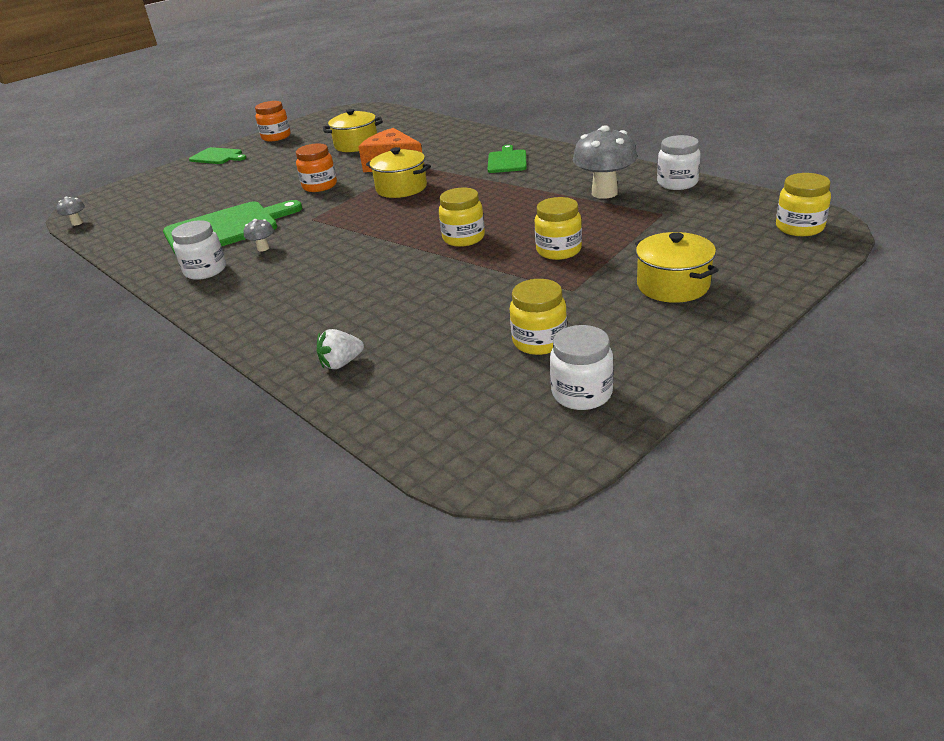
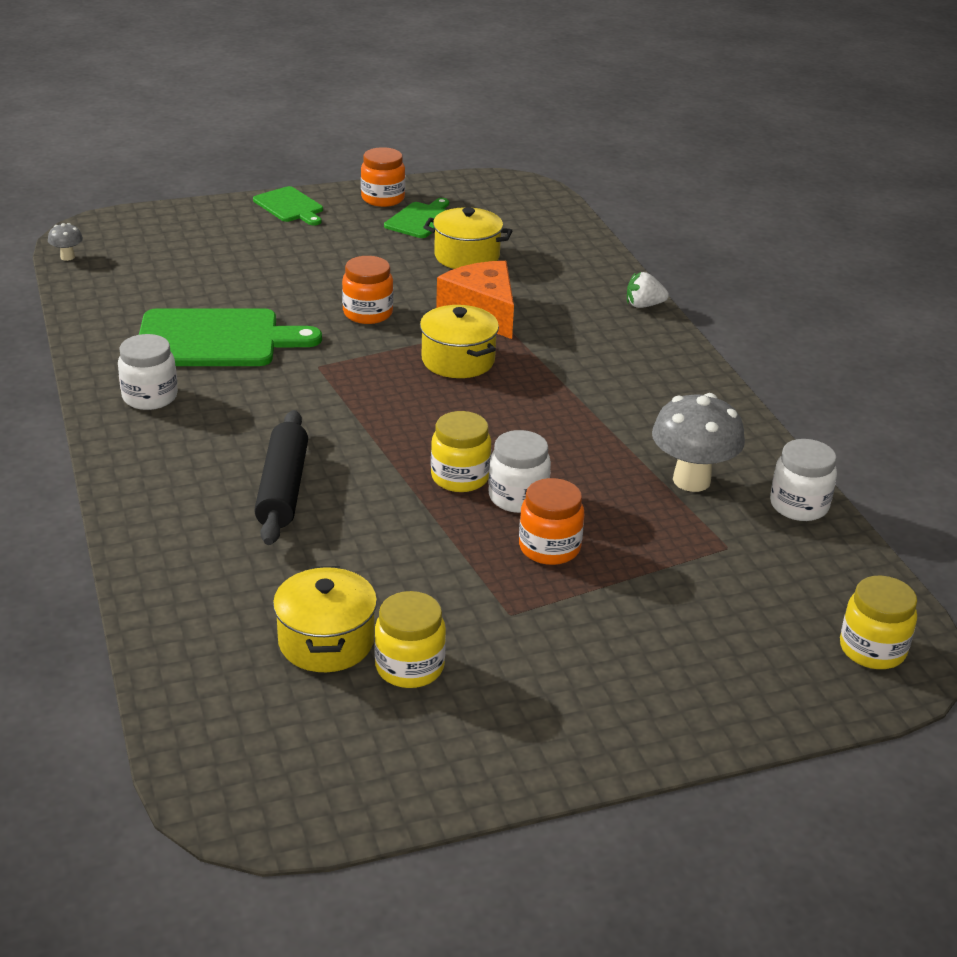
camera: 20 degrees right, 0 degrees up
grey mushroom [244,219,274,252] -> none
white strawberry [317,329,364,369] -> white strawberry moved to [627,272,669,308]
green cutting board [488,145,527,173] -> green cutting board moved to [384,198,449,238]
yellow jar [534,197,582,260] -> orange jar [519,478,584,565]
white jar [550,325,614,410] -> white jar moved to [488,430,551,513]
yellow pot [635,232,719,303] -> yellow pot moved to [273,566,377,672]
none -> black rolling pin [254,410,308,545]

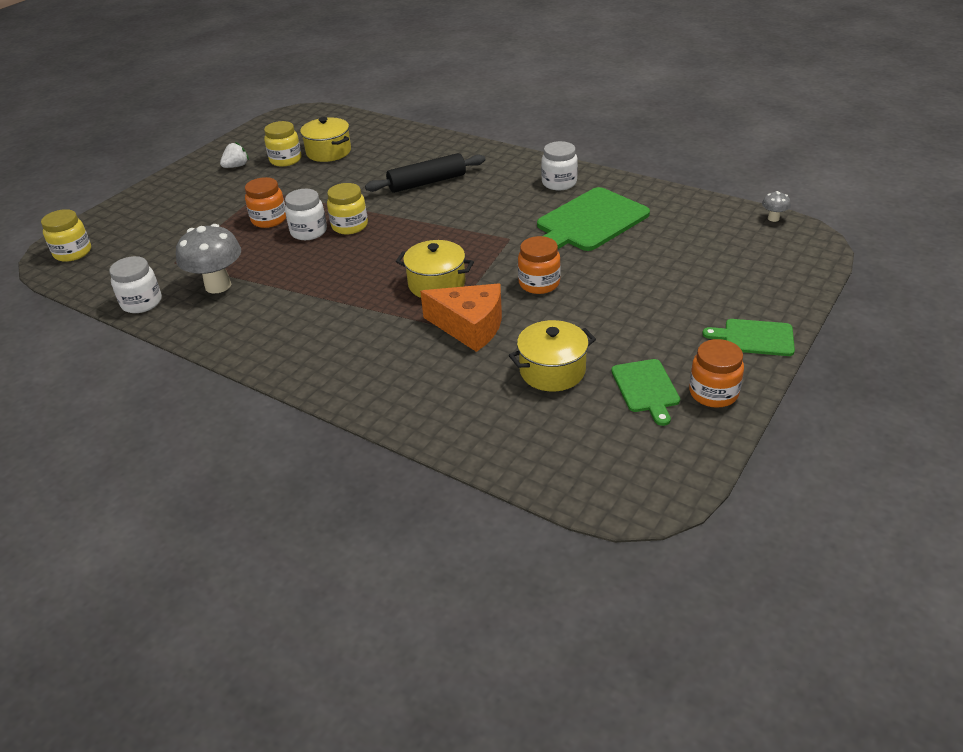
camera: 145 degrees right, 5 degrees up
black rolling pin [254,410,308,545] -> black rolling pin turned 75 degrees counterclockwise [365,153,485,193]
white strawberry [627,272,669,308] -> white strawberry moved to [220,142,249,168]

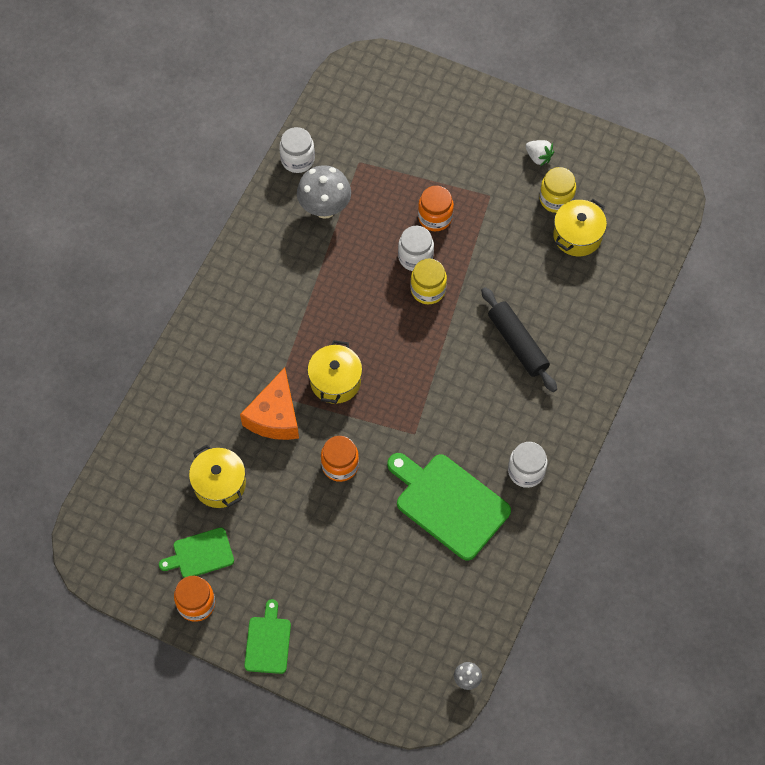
camera: 80 degrees right, 25 degrees up
yellow jar [41,209,91,262] -> none

